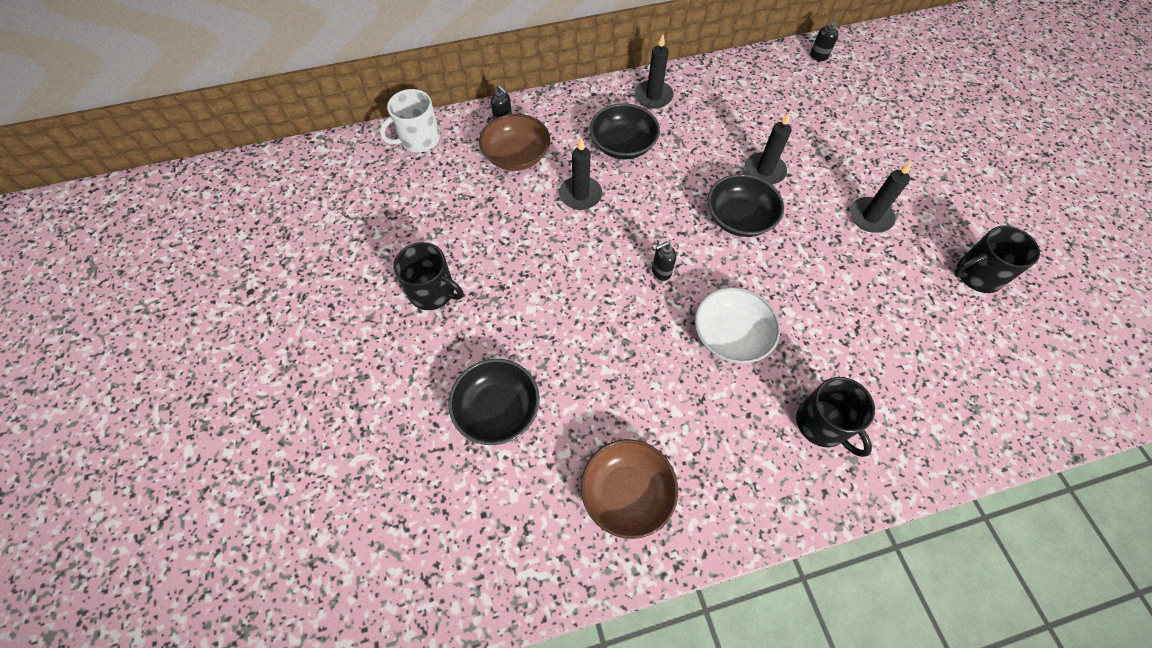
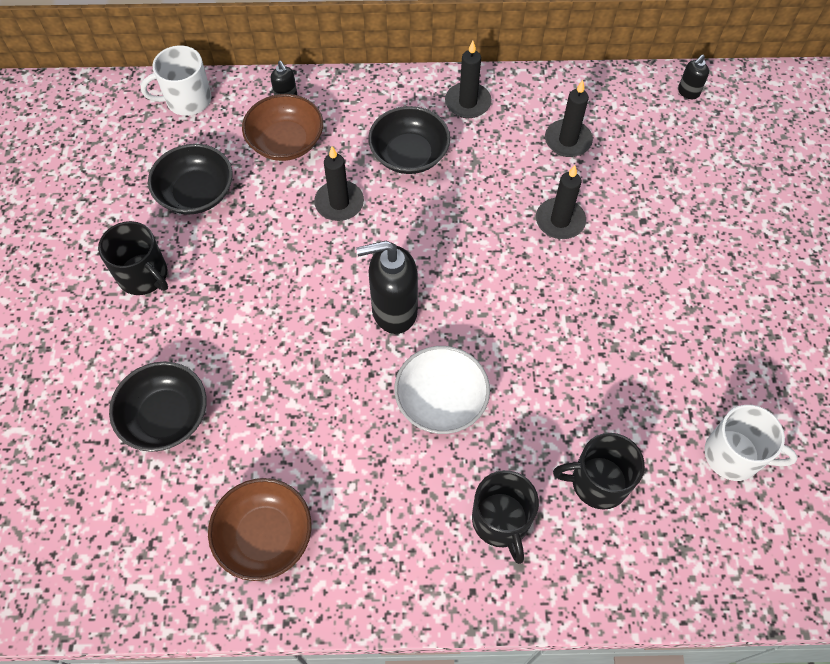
camera: 15 degrees right, 0 degrees up
black soap dispenser [652,241,676,281] -> black soap dispenser [356,241,418,334], size x2.11
black bowl [708,174,784,237] -> black bowl moved to [148,144,232,215]
black candle [850,162,912,233] -> black candle moved to [545,80,593,157]
black mug [954,226,1040,293] -> black mug moved to [553,433,645,510]
none -> white mug [704,405,798,481]

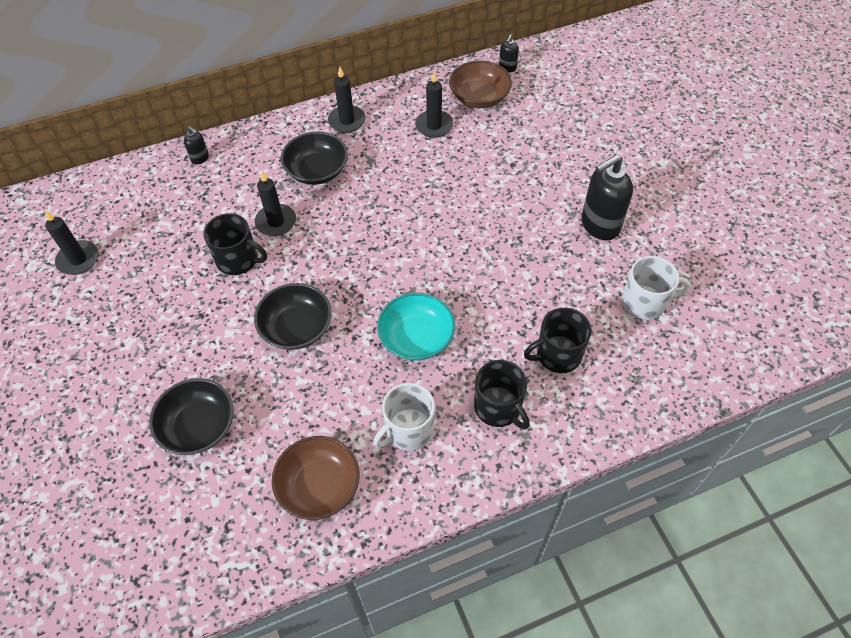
camera: 20 degrees left, 5 degrees down
black mug [98,221,168,295] -> black mug moved to [203,213,267,275]
white mug [141,45,212,116] -> white mug moved to [373,383,435,451]
black bowl [148,144,232,215] -> black bowl moved to [254,283,332,350]
brown bowl [242,94,323,161] -> brown bowl moved to [449,60,512,108]
black soap dispenser [356,241,418,334] -> black soap dispenser moved to [581,155,633,240]
white bowl [394,346,490,434] -> turquoise bowl [377,293,455,361]
black candle [536,165,586,239] -> black candle moved to [45,210,99,275]

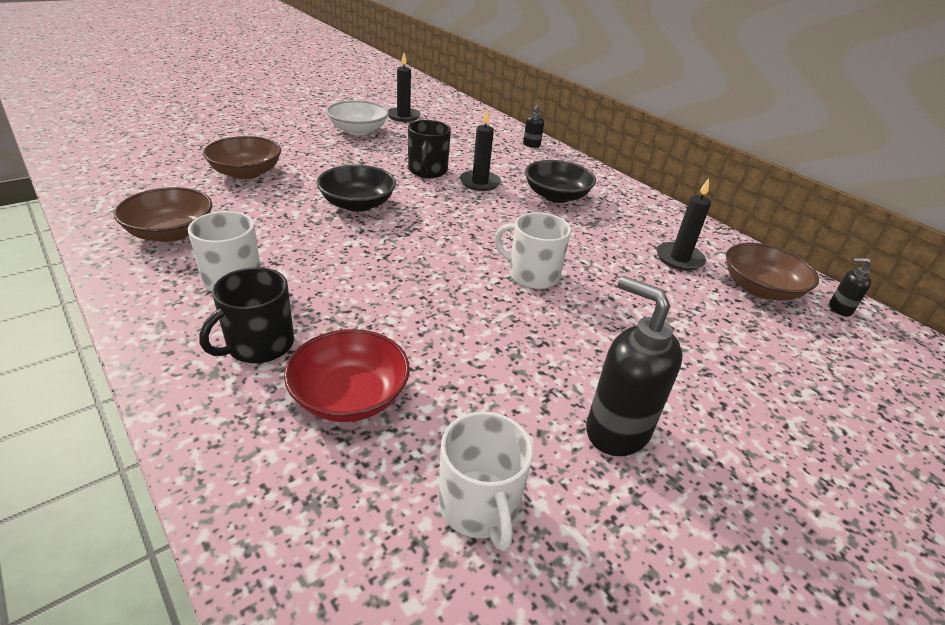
camera: 70 degrees right, 20 degrees down
black bowl [149,378,234,455] -> brown bowl [203,136,281,179]
black candle [328,67,366,133] -> none
turquoise bowl [377,293,455,361] -> none
black mug [524,308,592,373] -> red bowl [284,329,410,422]
none -> white bowl [326,100,389,135]
none -> white mug [494,212,571,289]

